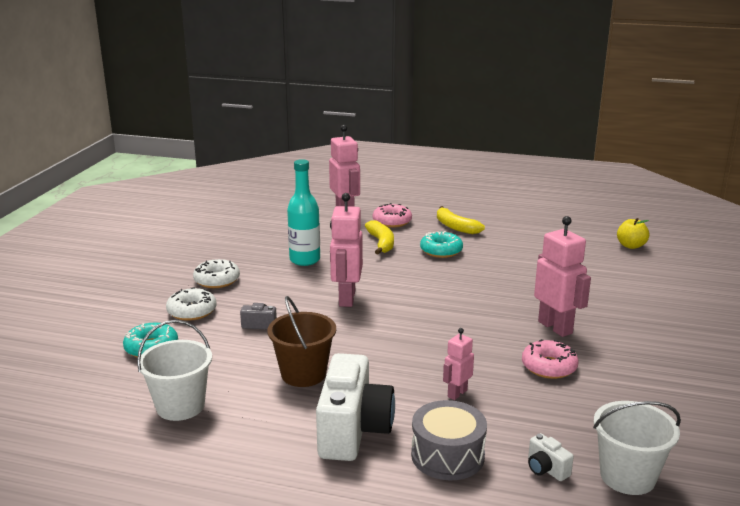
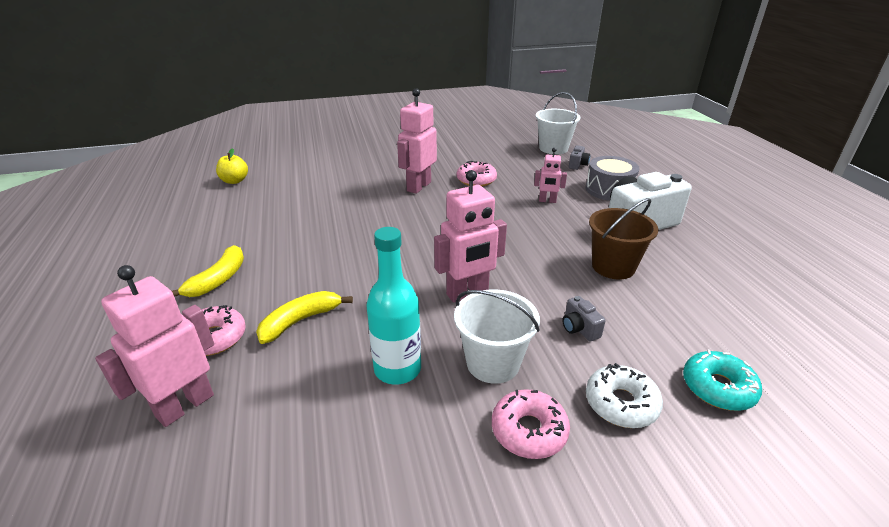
camera: 120 degrees left, 10 degrees up
white bucket [137,320,212,421] -> white bucket moved to [454,289,540,384]
white donut [193,259,240,288] -> pink donut [492,389,570,459]
turquoise donut [420,231,463,258] -> none
white camera [528,433,574,481] -> grey camera [569,146,590,170]

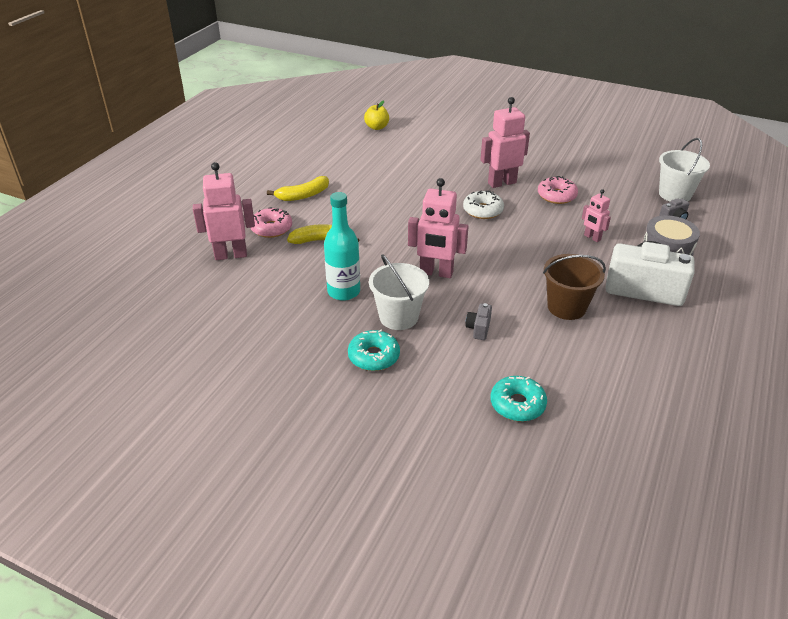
camera: 40 degrees right, 5 degrees up
pink donut [492,389,570,459] -> turquoise donut [348,330,400,371]
white donut [586,363,663,428] -> white donut moved to [463,190,504,219]

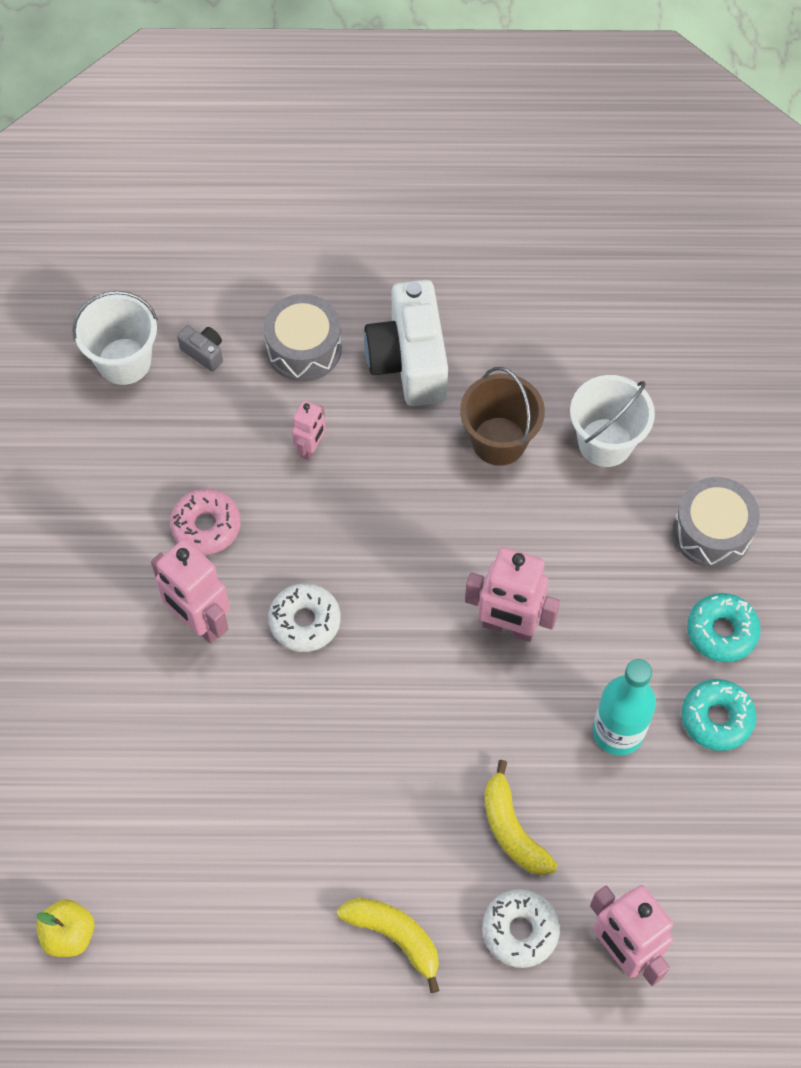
camera: 115 degrees left, 25 degrees up
pink donut [251,207,292,238] -> white donut [482,889,560,968]
white bucket [369,254,429,330] -> white bucket moved to [570,375,655,467]
pink robot [408,178,469,278] -> pink robot turned 120 degrees clockwise [465,547,560,642]
grey camera [465,303,492,340] -> none
turquoise donut [491,376,547,422] -> turquoise donut moved to [682,679,756,751]
none -> grey drum [673,477,760,568]

